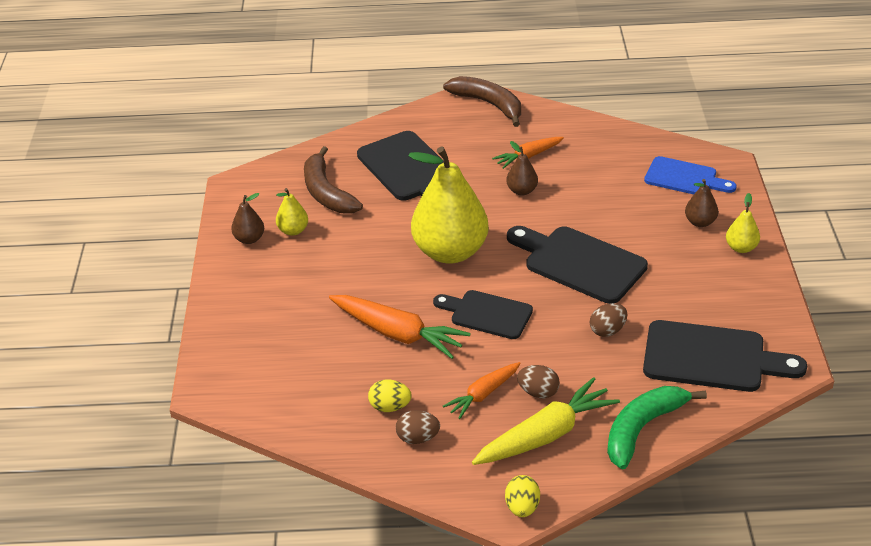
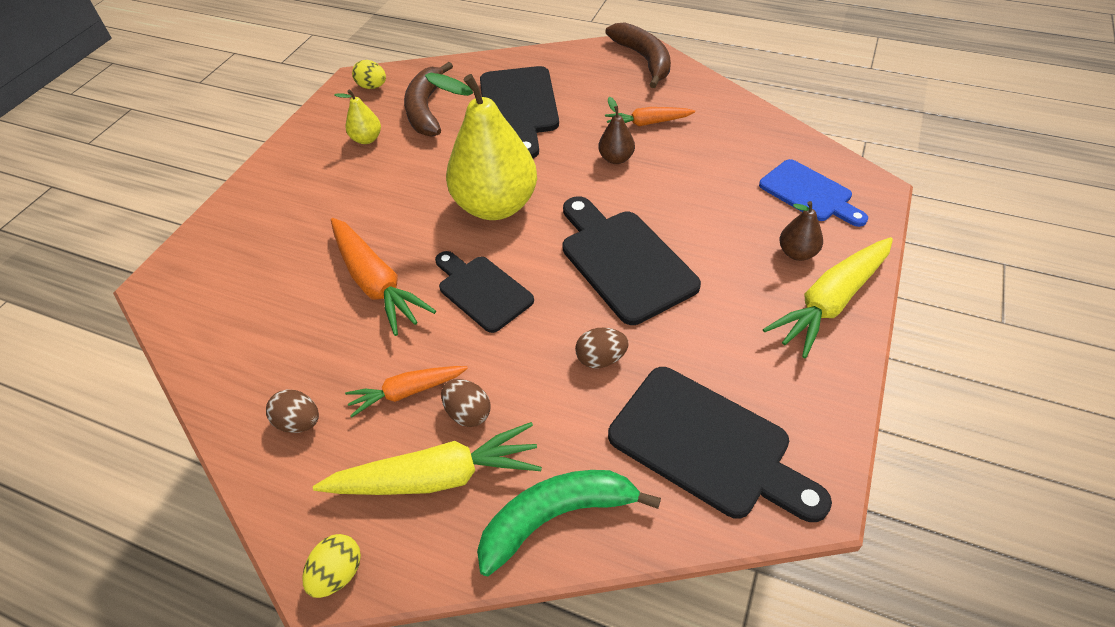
camera: 25 degrees right, 10 degrees up
brown pear [231,193,264,244] -> none
yellow egg [368,379,411,412] -> yellow egg moved to [352,60,386,89]
yellow pear [726,193,760,253] -> yellow carrot [763,237,893,358]

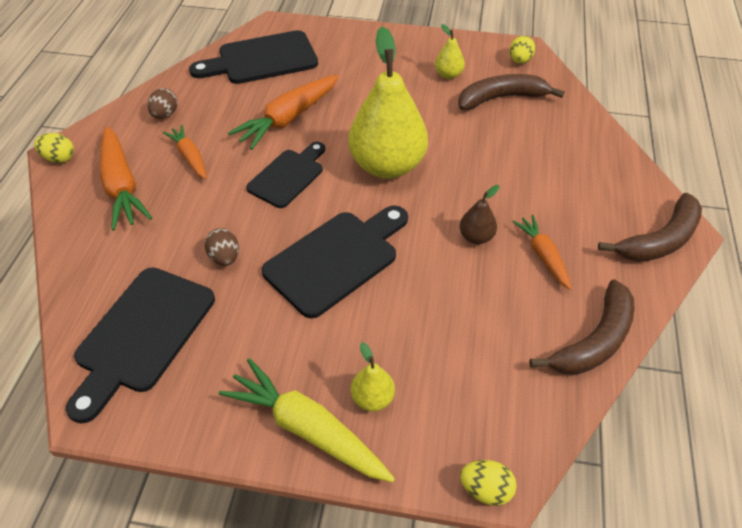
camera: 75 degrees right, 0 degrees up
yellow carrot [313,422,542,495] -> orange carrot [100,126,152,231]
brown egg [441,379,490,427] -> none
green banana [477,470,661,576] -> none
black cutting board [480,66,559,159] -> black cutting board moved to [189,30,318,84]
blue cutting board [759,159,868,227] -> none
brown pear [779,201,823,261] -> yellow pear [351,342,395,411]
none -> yellow egg [460,460,517,506]
none -> brown banana [530,279,635,375]

